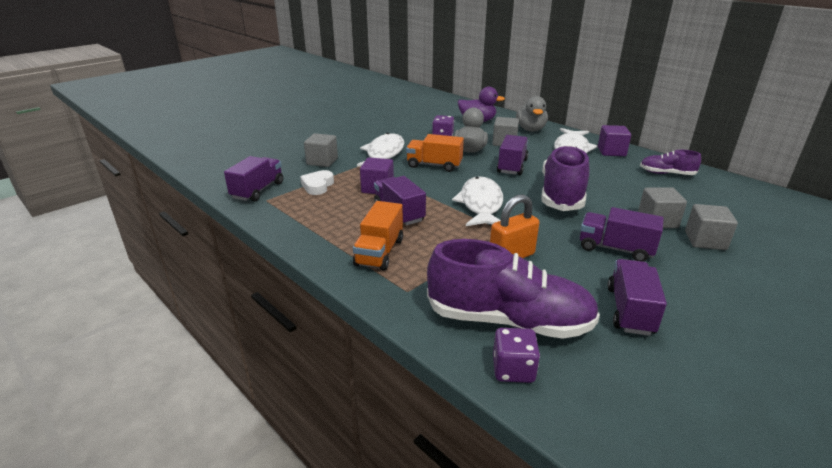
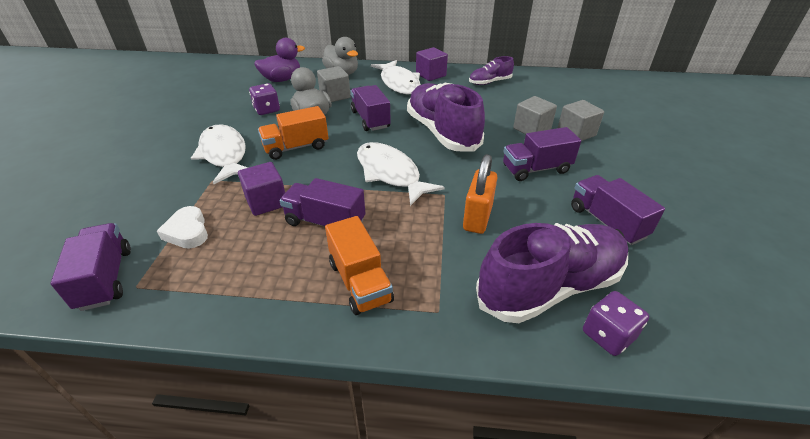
camera: 40 degrees left, 10 degrees up
grey cube [304,133,338,167] -> none

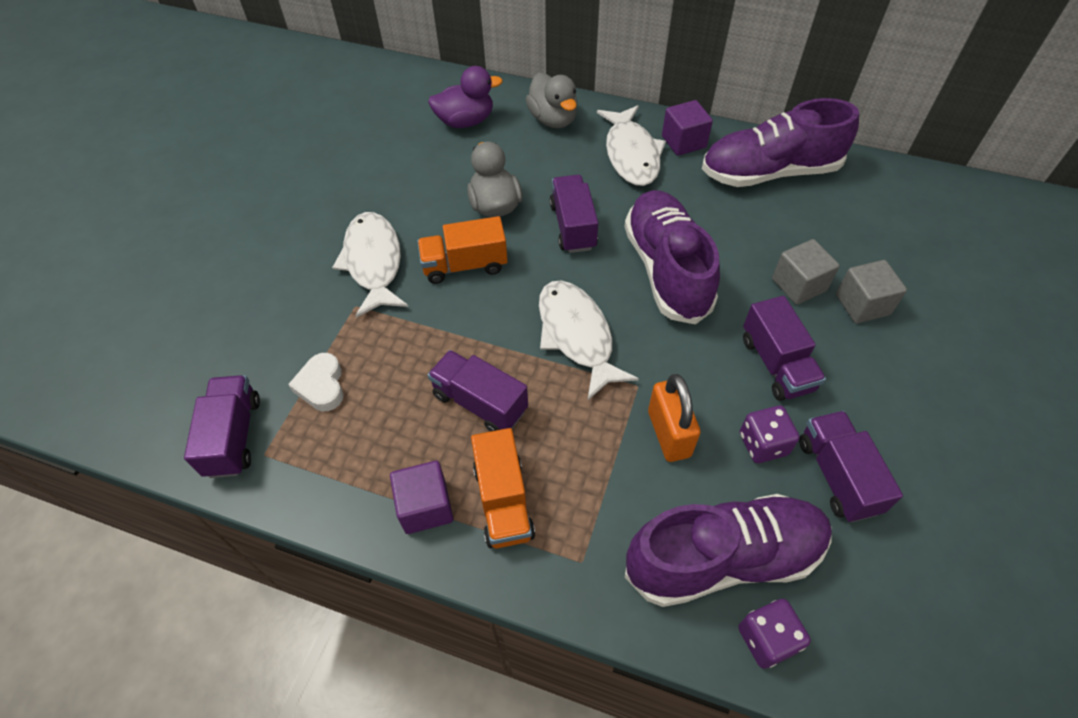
camera: 15 degrees right, 15 degrees up
purple cube [238,162,285,216] -> purple cube moved to [390,461,453,534]
purple dice [249,83,280,115] -> purple dice moved to [740,406,800,463]
grey cube [317,66,351,102] -> none
orange padlock [463,154,498,234] -> orange padlock turned 45 degrees counterclockwise [648,374,701,462]
purple shoe [469,56,514,85] -> purple shoe [702,98,859,187], size x1.98
purple truck [503,127,581,181] -> purple truck turned 105 degrees counterclockwise [743,296,826,401]

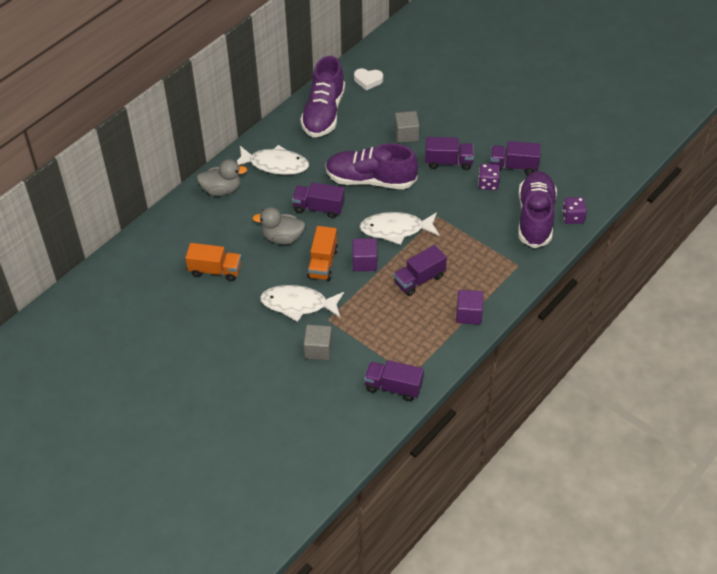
camera: 70 degrees left, 5 degrees down
white heart [288,353,344,411] -> white heart moved to [354,68,383,90]
purple duck [428,66,503,128] -> none
orange truck [471,428,535,548] -> orange truck moved to [185,243,241,281]
orange padlock [648,374,701,462] -> none
purple cube [662,100,713,156] -> purple cube moved to [352,238,377,271]
grey cube [836,260,907,323] -> grey cube moved to [303,325,332,360]

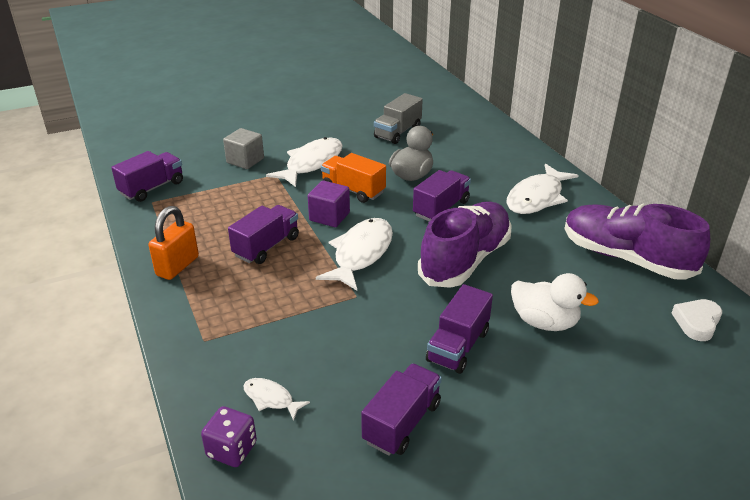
camera: 115 degrees right, 15 degrees down
orange truck [185,243,241,281] -> grey truck [374,93,423,144]
grey duck [196,159,247,196] -> none
purple truck [393,245,447,296] -> purple truck turned 45 degrees clockwise [228,205,299,264]
grey cube [395,111,420,143] -> white duck [511,273,599,331]
purple cube [456,290,483,325] -> orange padlock [149,206,199,280]
purple dice [478,164,500,190] -> none
purple shoe [518,171,557,248] -> white fish [243,378,310,421]

